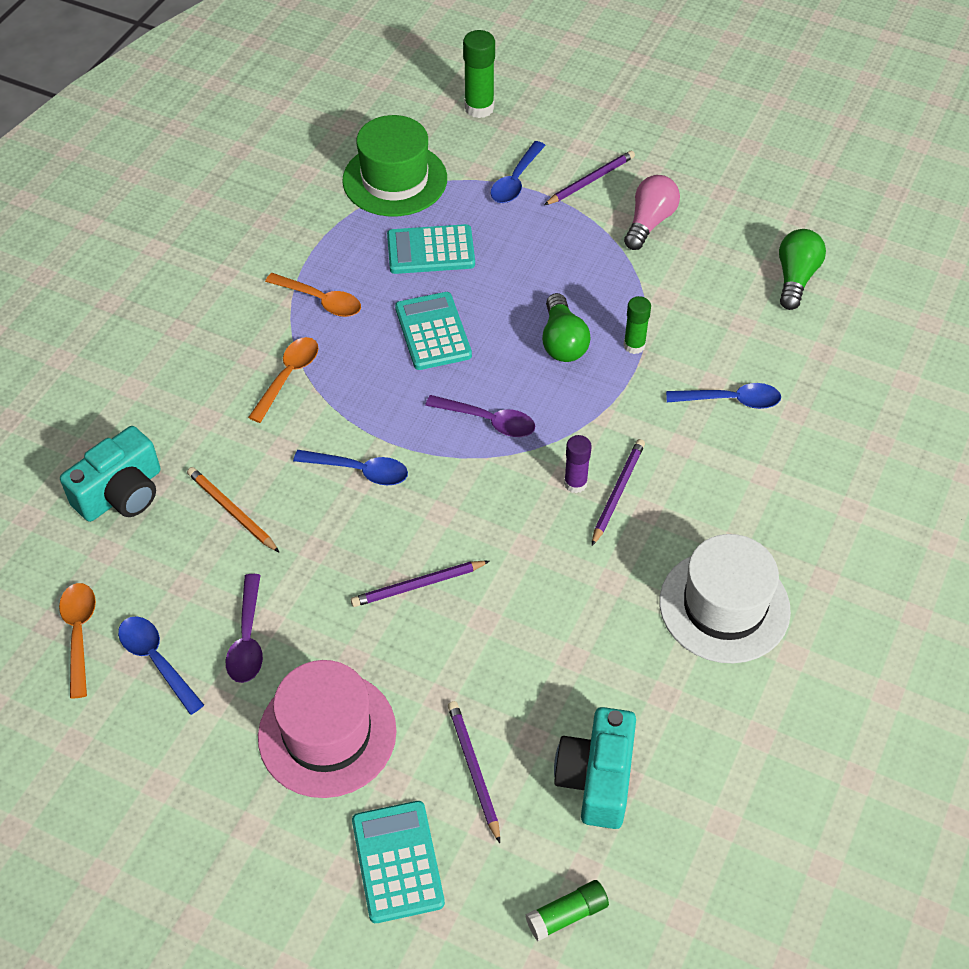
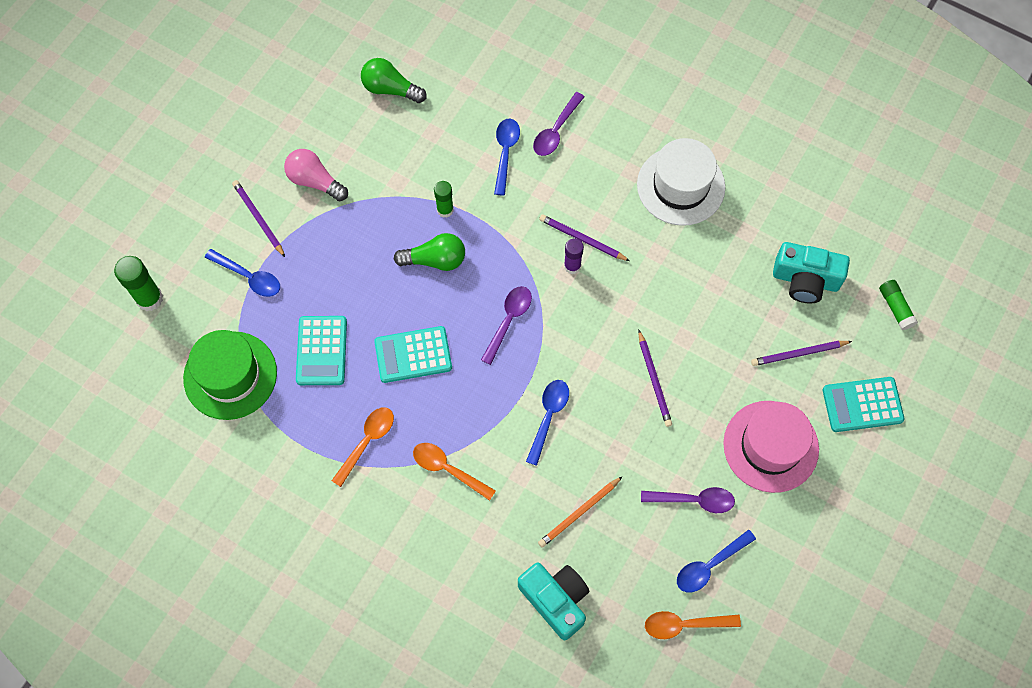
camera: 85 degrees left, 15 degrees up
none -> purple spoon [533,92,585,156]

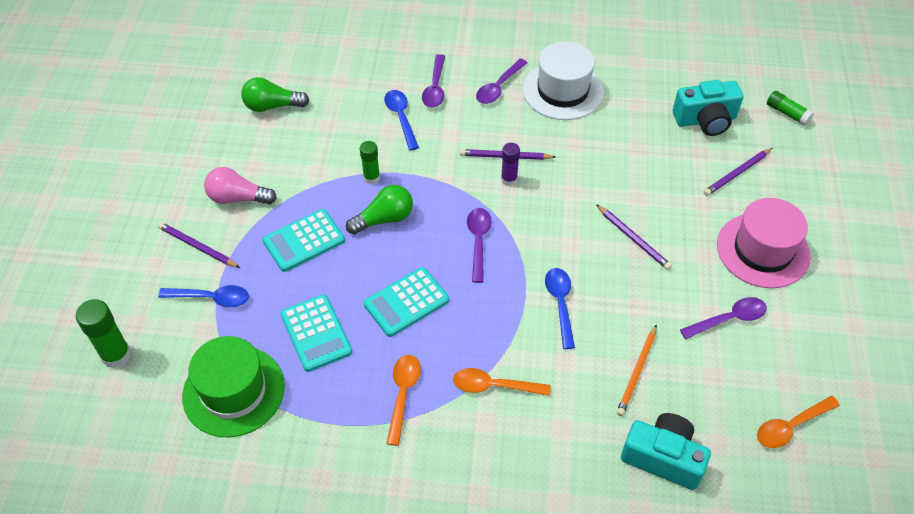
camera: 25 degrees left, 15 degrees down
blue spoon [677,529,756,593] -> none
turquoise calculator [823,377,905,432] -> turquoise calculator moved to [263,209,345,272]
none -> purple spoon [476,58,528,104]

